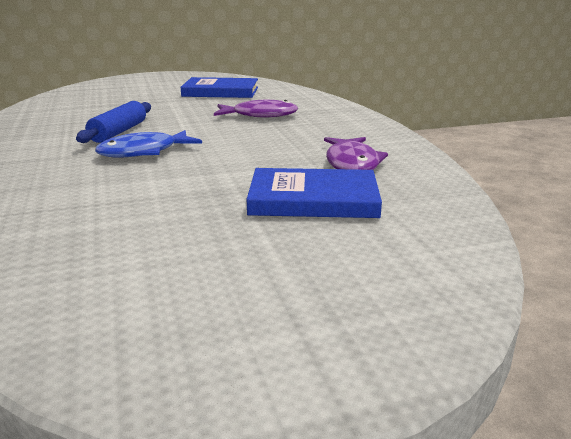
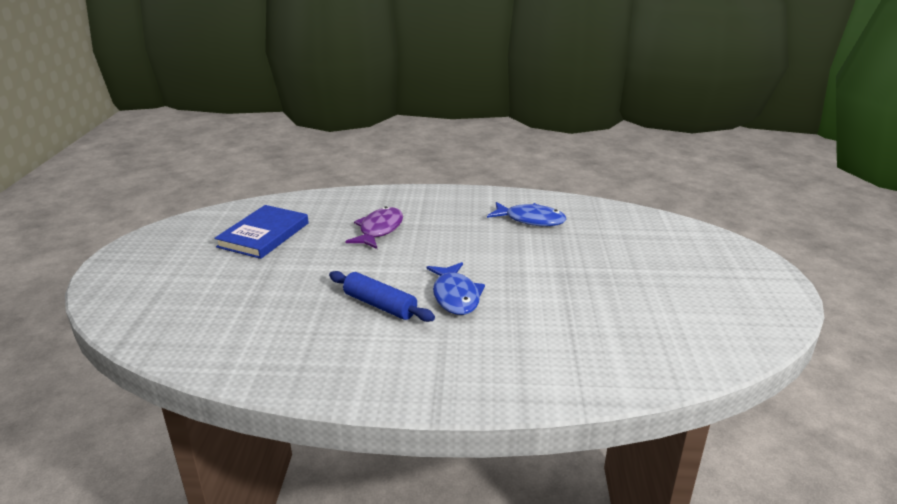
camera: 70 degrees left, 5 degrees up
blue book [246,168,382,218] -> none
purple fish [324,137,388,170] -> blue fish [487,202,566,226]

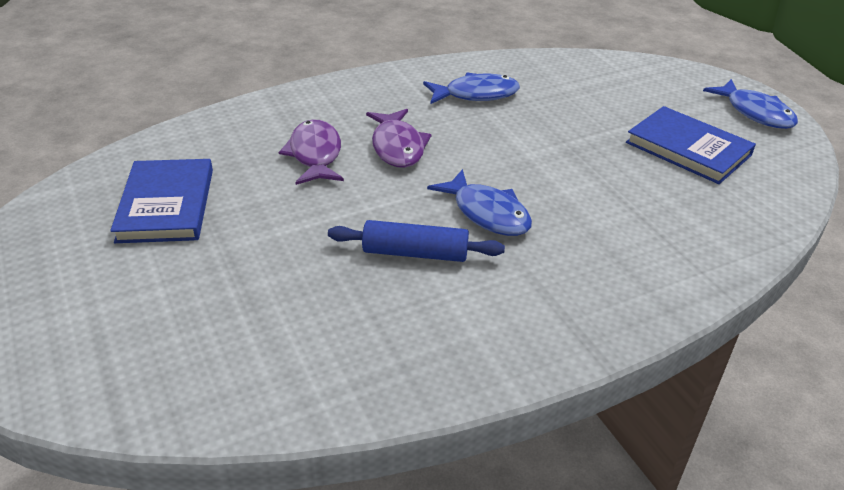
camera: 30 degrees left, 10 degrees up
none -> purple fish [366,109,431,168]
none -> blue book [626,106,756,184]
none -> blue fish [703,79,798,129]

